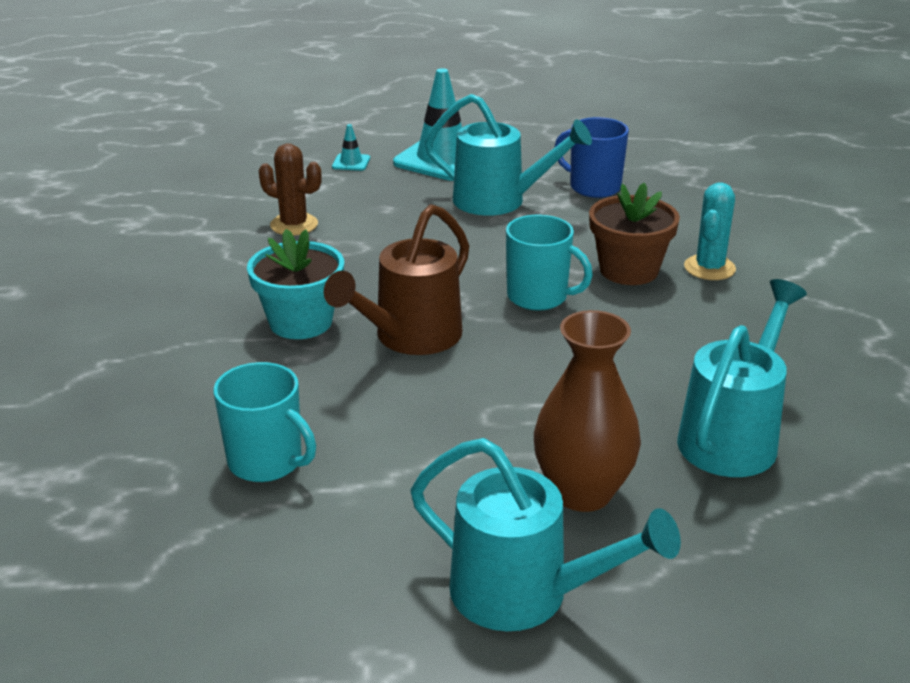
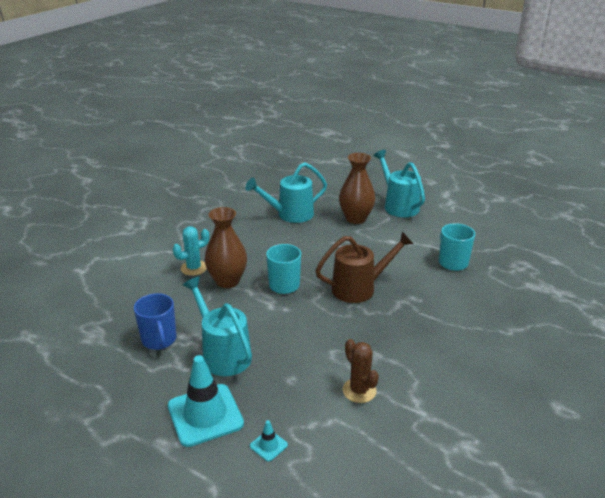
camera: 145 degrees left, 0 degrees up
turquoise flower pot [247,229,344,339] -> none
brown flower pot [589,183,680,285] -> brown vase [205,207,247,288]

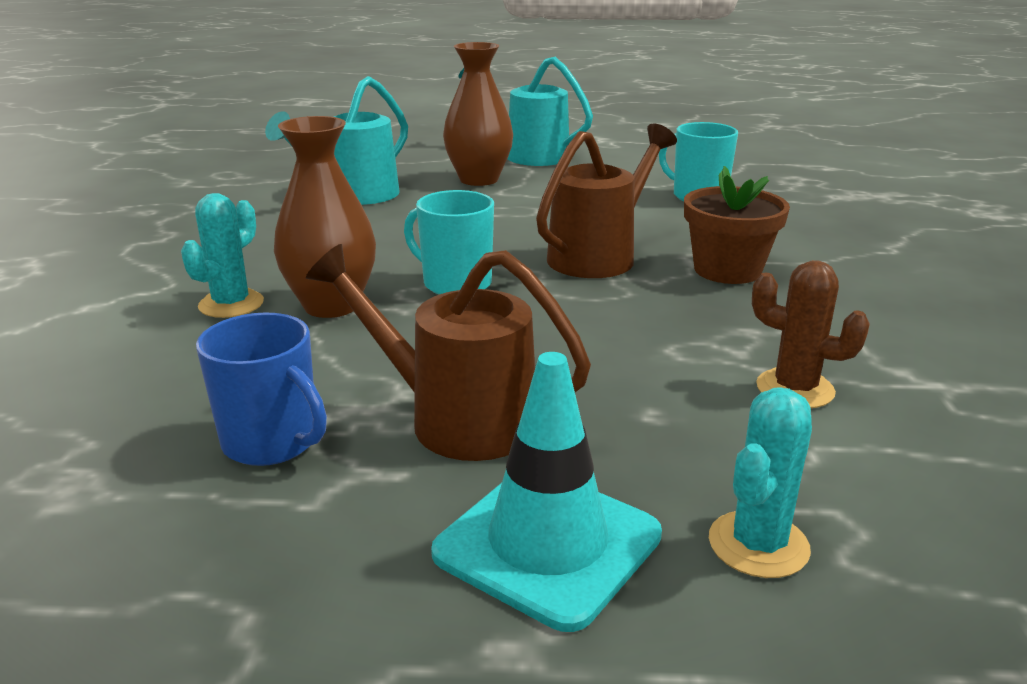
camera: 30 degrees left, 5 degrees down
turquoise watering can [183,277,252,376] -> brown watering can [306,244,591,461]
turquoise traffic cone [250,420,288,462] -> turquoise cactus [709,387,812,578]
none -> brown flower pot [684,166,790,284]

